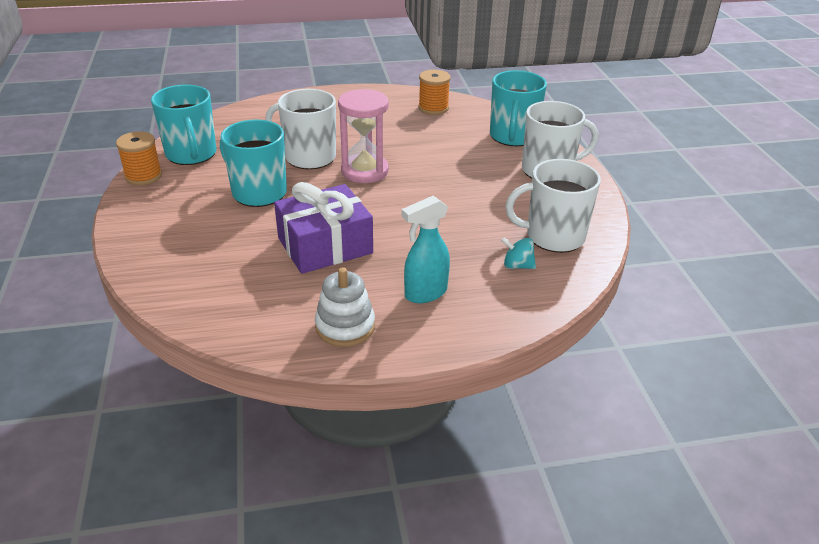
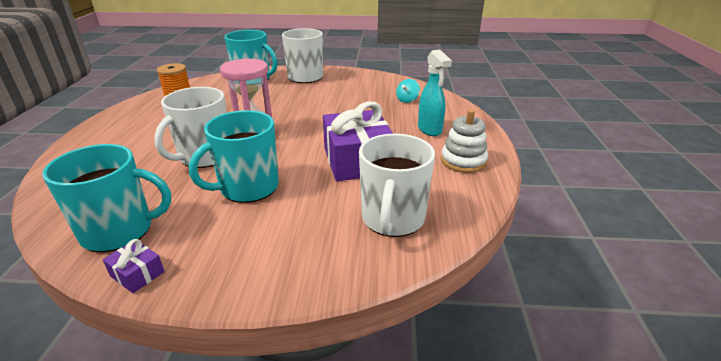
camera: 75 degrees left, 5 degrees down
orange spool [116,131,162,185] -> purple gift [103,239,165,293]
white mug [506,159,601,253] -> white mug moved to [359,134,435,237]

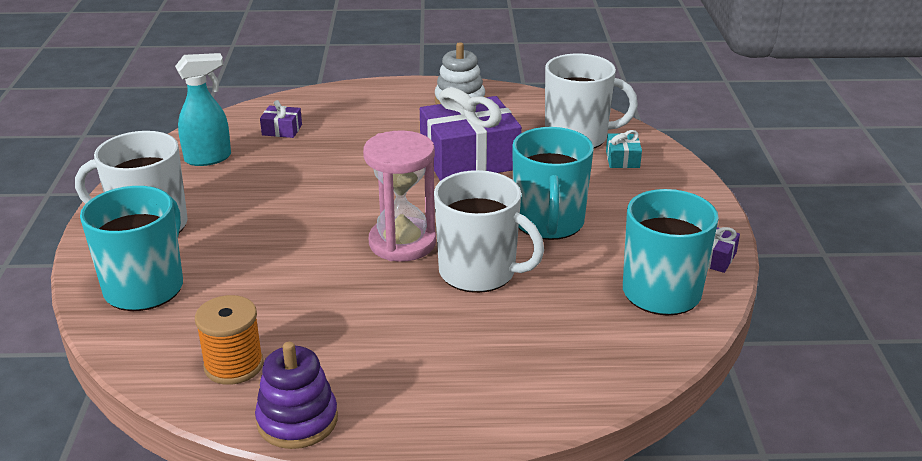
camera: 95 degrees left, 0 degrees up
turquoise mug [189,110,279,203] -> turquoise mug turned 45 degrees clockwise [512,127,594,240]
turquoise spinning top [396,79,420,103] -> purple gift [260,100,302,138]
turquoise spray bottle [418,50,452,136] -> turquoise spray bottle moved to [175,53,231,166]
none -> purple stacking toy [255,342,338,449]
none -> turquoise gift [606,130,642,168]

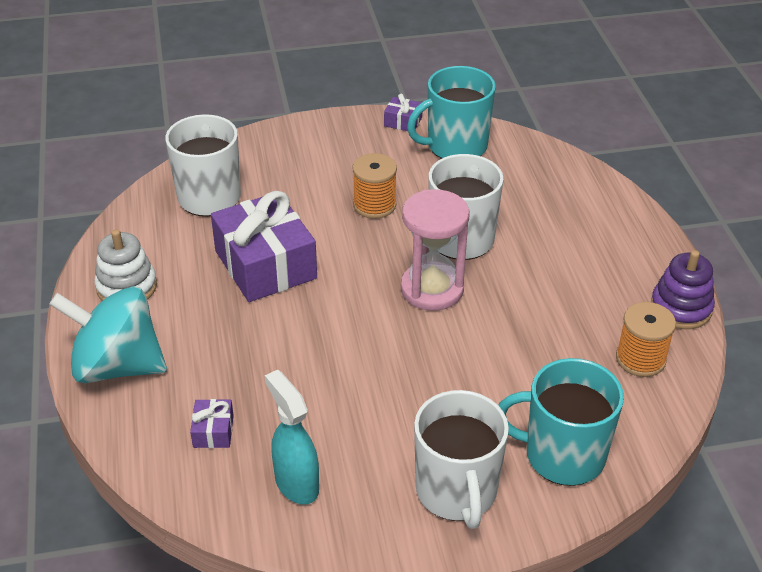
camera: 100 degrees left, 10 degrees up
turquoise mug [512,127,594,240] -> orange spool [352,153,397,219]
turquoise gift [606,130,642,168] -> none
none -> turquoise spinning top [49,286,167,383]

